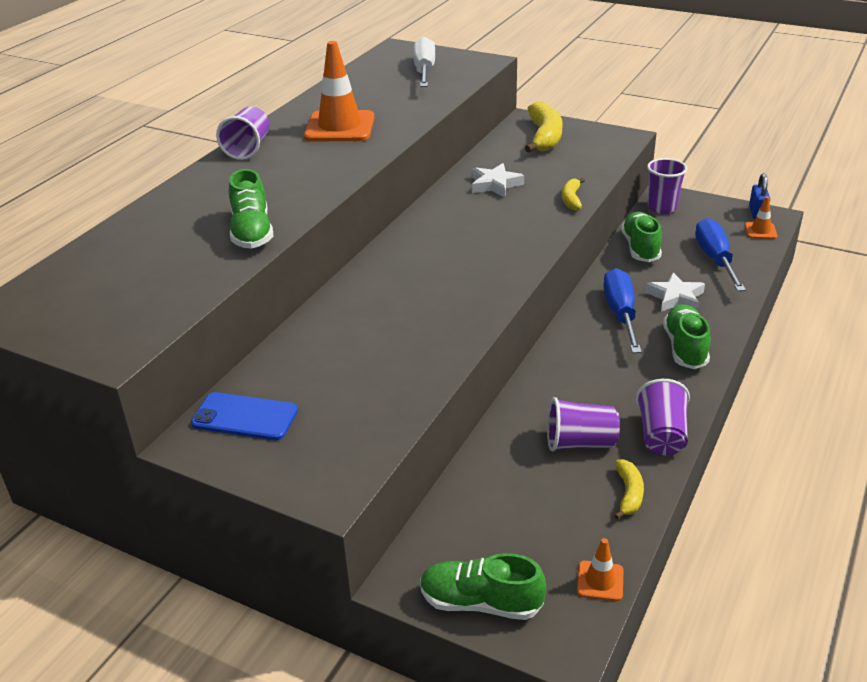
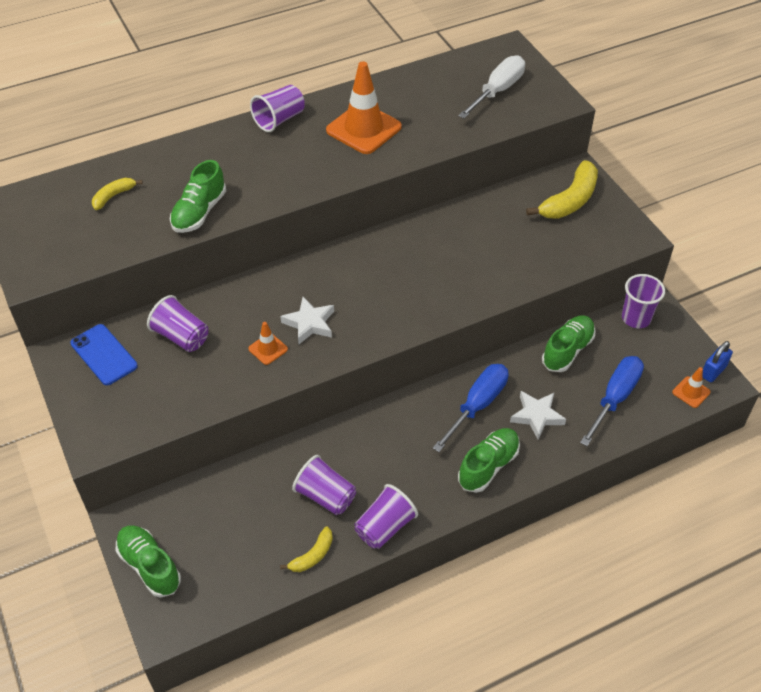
camera: 35 degrees right, 15 degrees up
white star [472,163,524,198] -> white star moved to [280,297,334,344]
yellow banana [562,178,585,210] -> yellow banana moved to [92,178,143,210]
orange traffic cone [577,538,624,601] -> orange traffic cone moved to [248,322,288,365]
none -> purple cup [147,295,208,352]

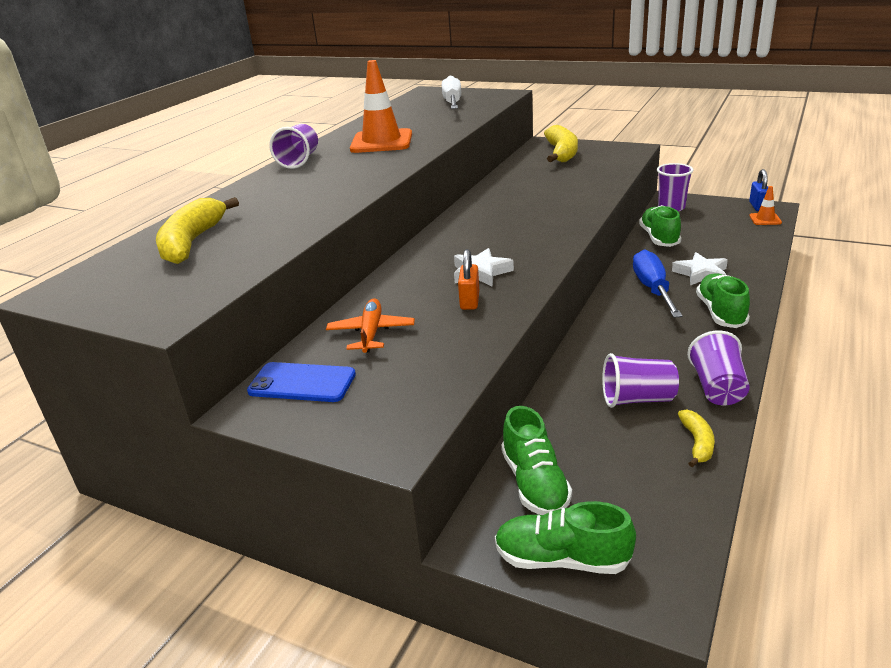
camera: 35 degrees left, 20 degrees down
yellow banana [92,178,143,210] -> yellow banana [156,197,239,264], size x1.89
purple cup [147,295,208,352] -> orange plane [326,298,415,353]
green shoe [170,160,226,233] -> green shoe moved to [501,406,572,515]
orange traffic cone [248,322,288,365] -> orange padlock [458,249,479,310]
blue screwdriver [580,356,644,446] -> none

